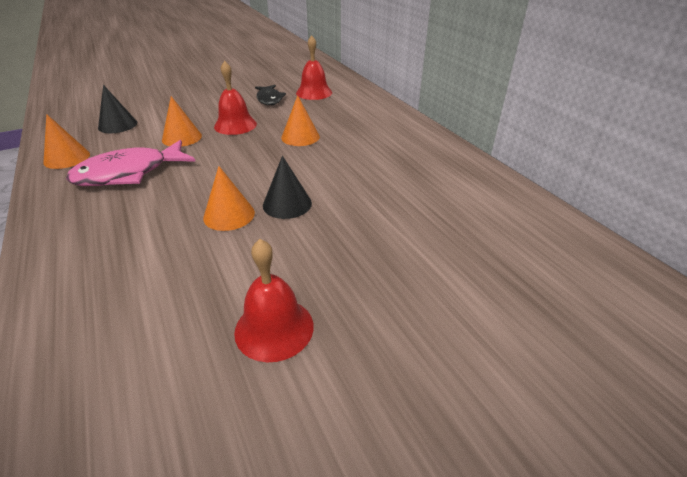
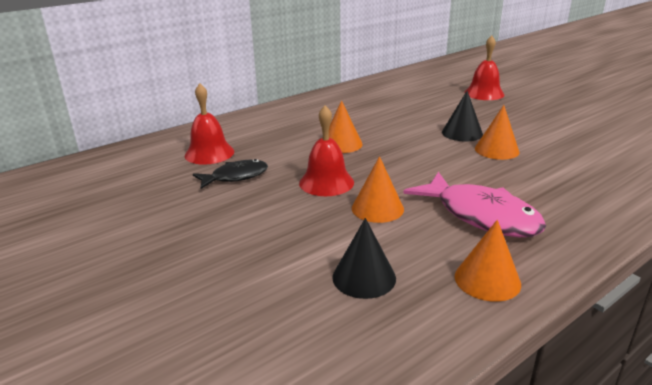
camera: 100 degrees left, 10 degrees down
red bell [234,239,314,362] -> red bell moved to [464,36,504,100]

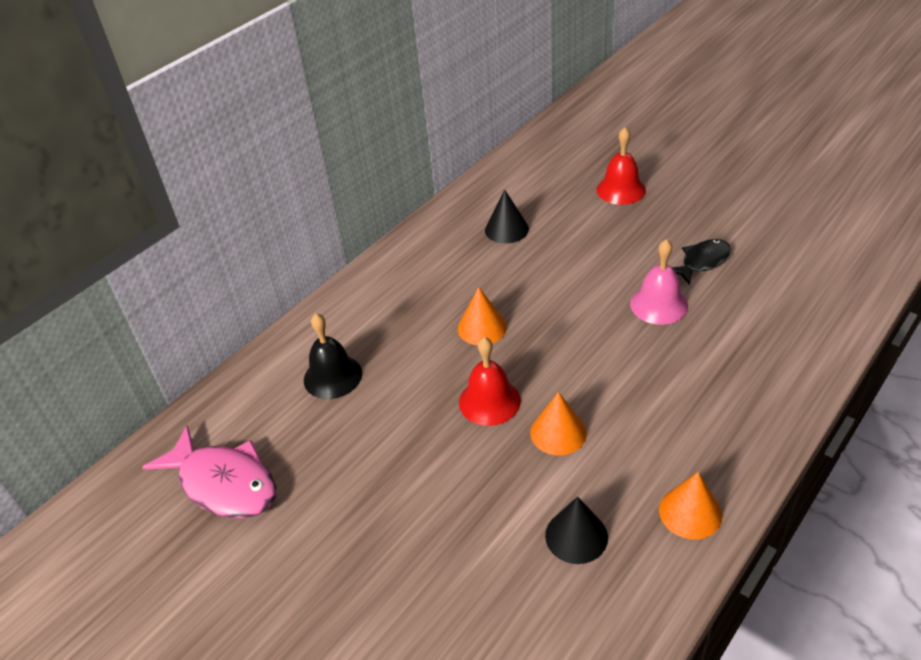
camera: 10 degrees left, 15 degrees up
red bell [184,83,234,165] -> black bell [304,313,362,399]
black fish [193,159,268,189] -> black fish moved to [672,239,731,285]
pink fish [403,172,546,237] -> pink fish moved to [142,426,276,518]
black cone [442,91,483,142] -> black cone moved to [485,190,529,244]
orange cone [475,105,520,160] -> pink bell [630,239,688,325]

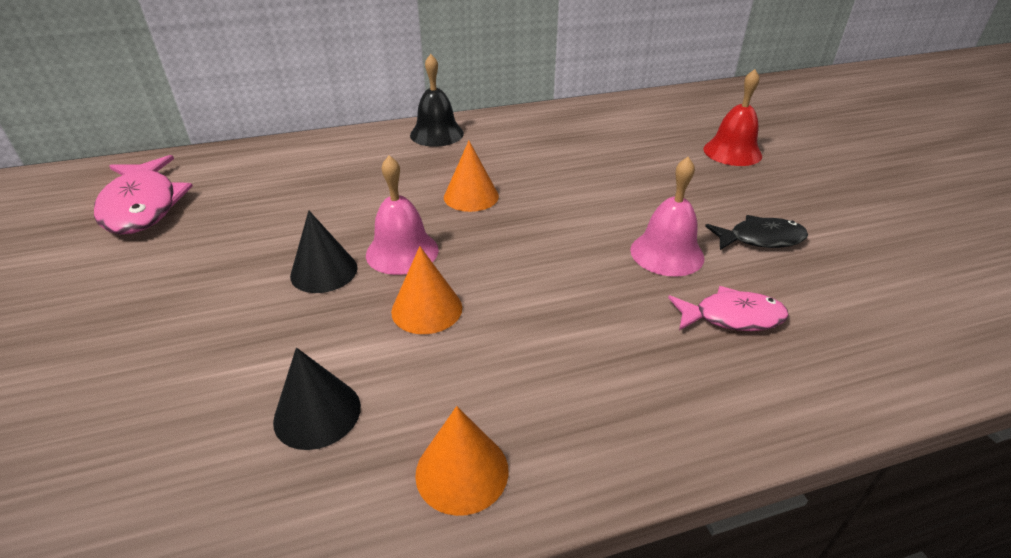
camera: 30 degrees right, 5 degrees down
black bell [304,313,362,399] -> black bell moved to [410,54,464,147]
red bell [459,337,521,426] -> pink bell [366,155,439,275]
black cone [485,190,529,244] -> black cone moved to [290,211,358,293]
none -> pink fish [668,286,789,331]

